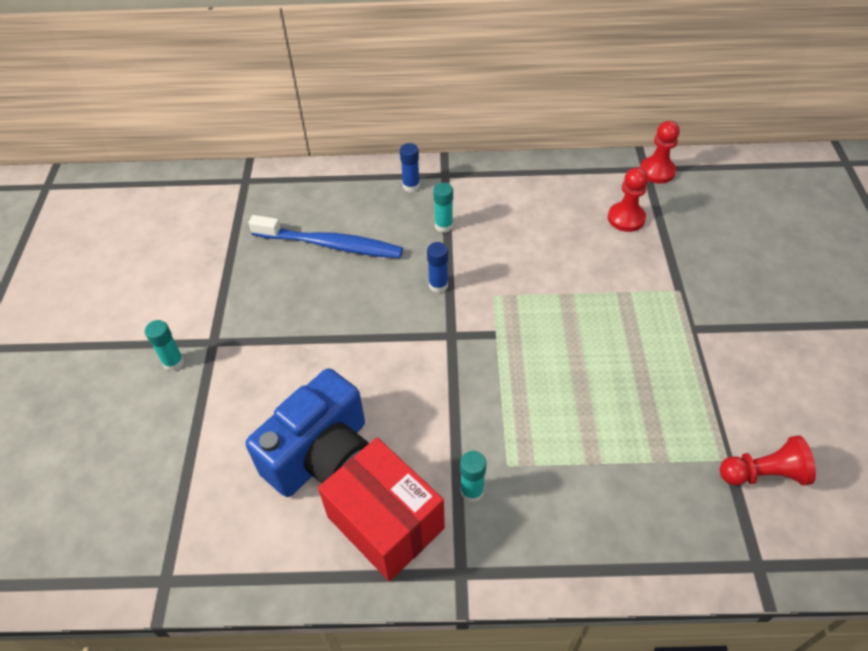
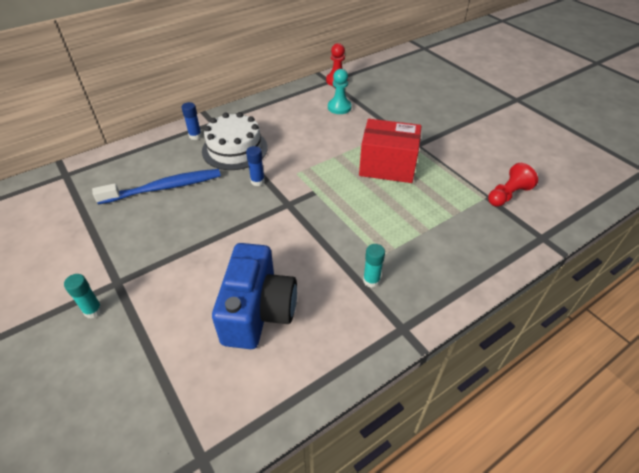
camera: 35 degrees left, 5 degrees down
red box [318,437,445,581] -> red box moved to [359,119,422,183]
turquoise glue stick [433,183,453,233] -> white cake [202,112,268,170]
red pawn [608,167,648,232] -> turquoise pawn [328,69,352,114]

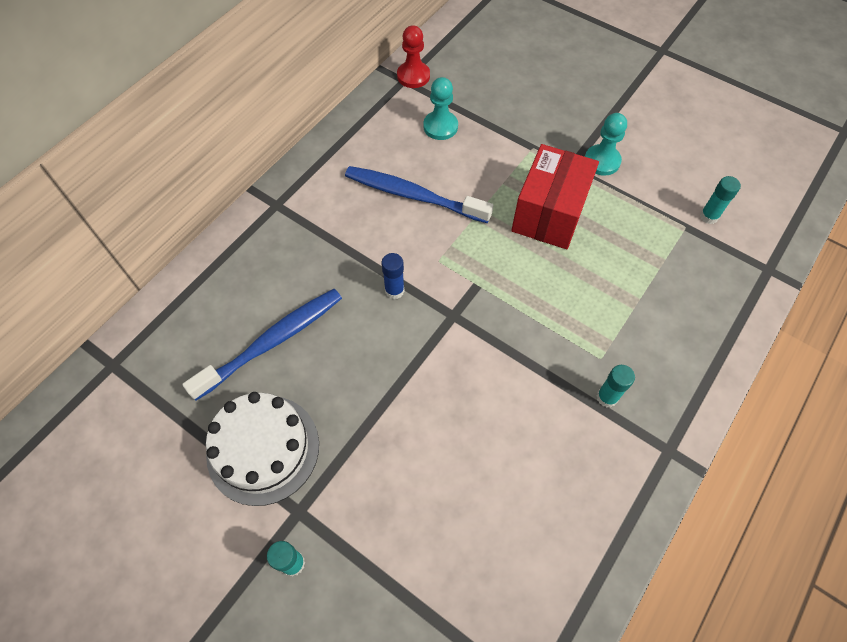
camera: 20 degrees left, 15 degrees up
blue glue stick [181,102,202,140] -> none
white cake [202,112,268,170] -> white cake moved to [206,392,319,506]
blue camera [212,243,297,349] -> none
red box [359,119,422,183] -> red box turned 60 degrees counterclockwise [511,144,599,249]
red pawn [488,163,538,207] -> turquoise glue stick [700,176,741,224]
none -> blue toothbrush [345,166,493,223]
none -> turquoise pawn [585,113,627,176]

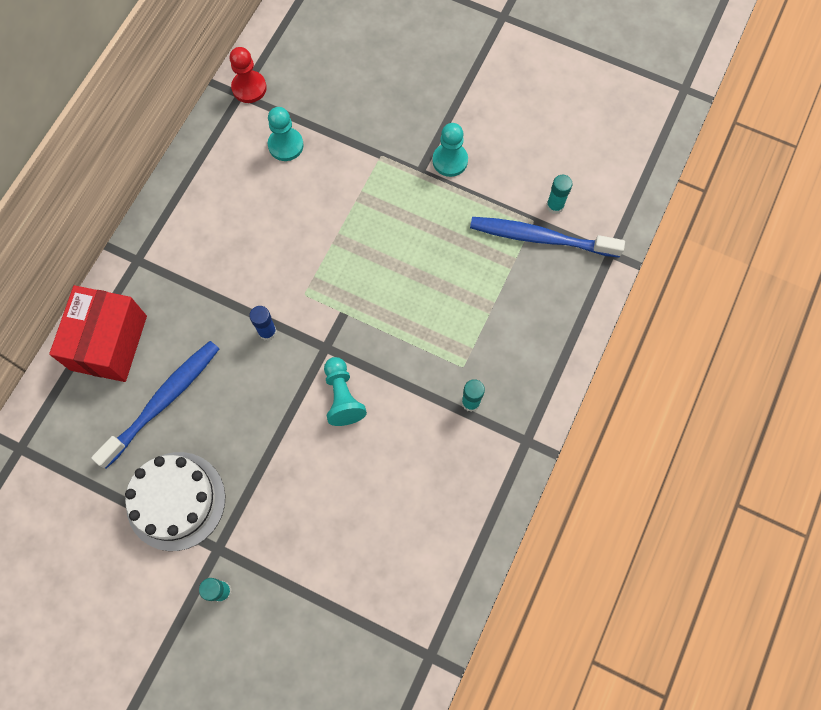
camera: 10 degrees left, 10 degrees up
blue toothbrush [345,166,493,223] -> blue toothbrush moved to [470,217,625,258]
red box [511,144,599,249] -> red box moved to [49,285,147,382]
none -> turquoise pawn [324,357,367,426]

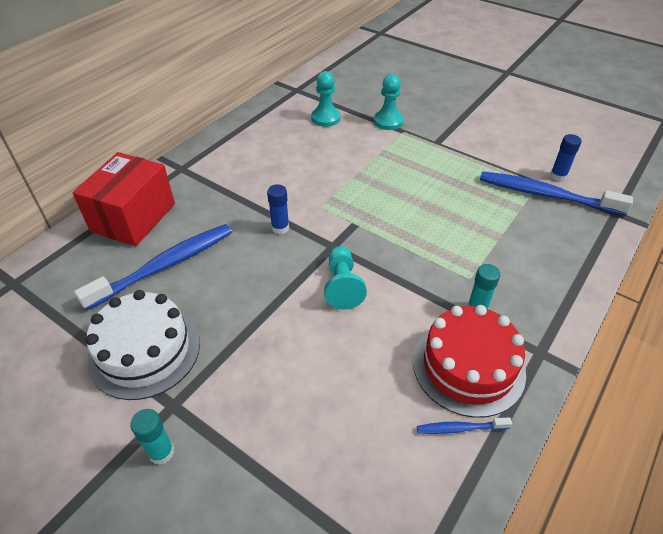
camera: 10 degrees right, 25 degrees down
red pawn [230,47,267,103] -> none
turquoise pawn [432,123,468,177] -> turquoise pawn moved to [374,74,403,130]
turquoise glue stick [546,175,573,214] -> blue glue stick [550,134,582,182]
none -> red cake [413,305,526,418]
none -> blue toothbrush [417,417,512,434]

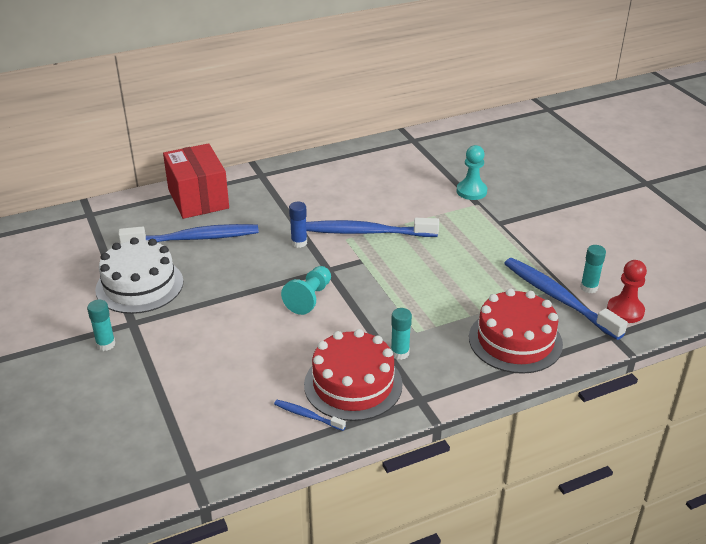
camera: 30 degrees right, 10 degrees down
red box [72,152,175,246] -> red box turned 75 degrees counterclockwise [163,143,229,219]
turquoise pawn [311,71,340,127] -> none
blue glue stick [550,134,582,182] -> turquoise glue stick [580,245,606,293]
none -> blue toothbrush [306,218,439,237]
none -> red cake [469,288,563,374]
none -> red pawn [607,260,647,323]

